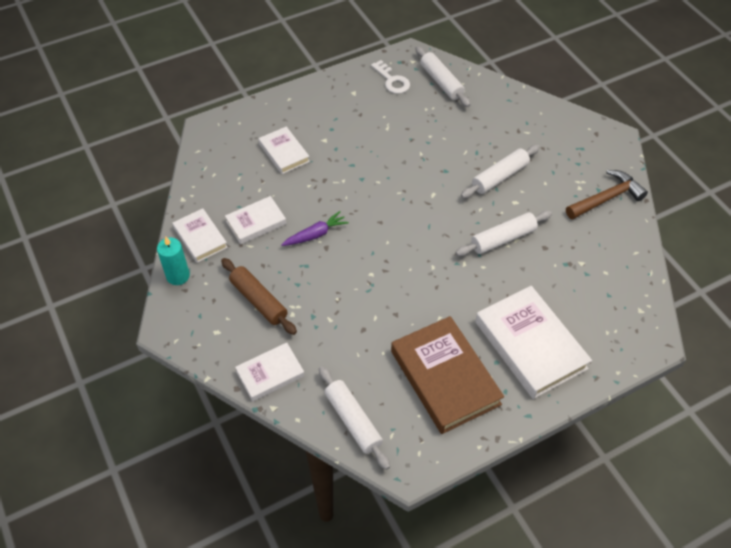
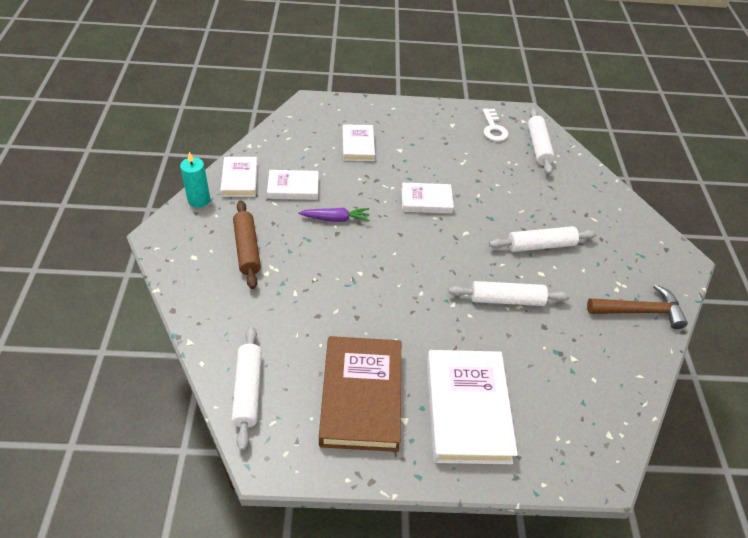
camera: 25 degrees right, 5 degrees down
white book [235,343,304,402] -> white book moved to [402,183,454,214]

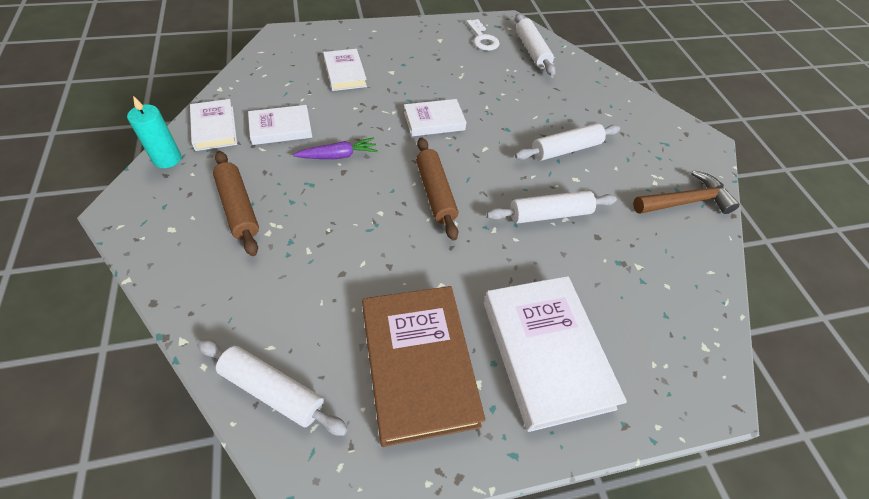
camera: 15 degrees left, 5 degrees up
white rolling pin [232,326,262,451] -> white rolling pin turned 45 degrees counterclockwise [197,339,348,436]
none -> brown rolling pin [416,137,458,241]

